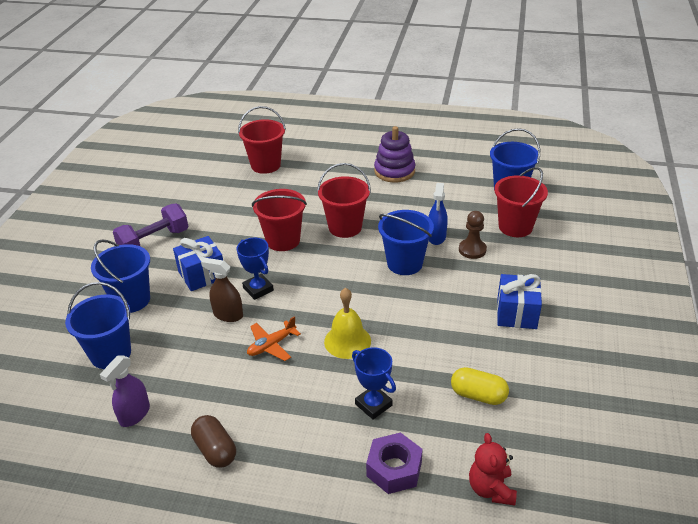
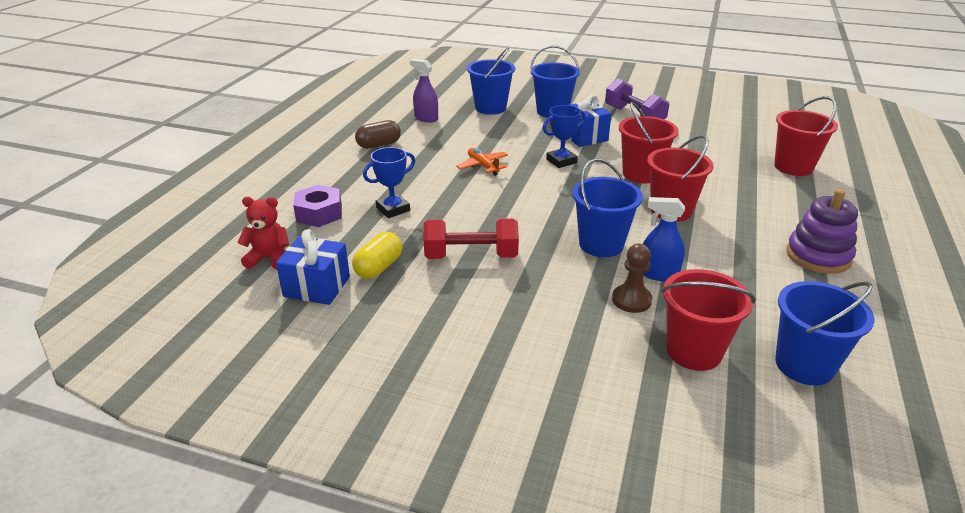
camera: 95 degrees right, 5 degrees down
brown spray bottle [201,258,243,322] -> none
yellow bell [324,288,371,359] -> none
blue gift [497,274,542,329] -> blue gift moved to [276,229,350,305]
none -> red dumbbell [424,218,519,259]

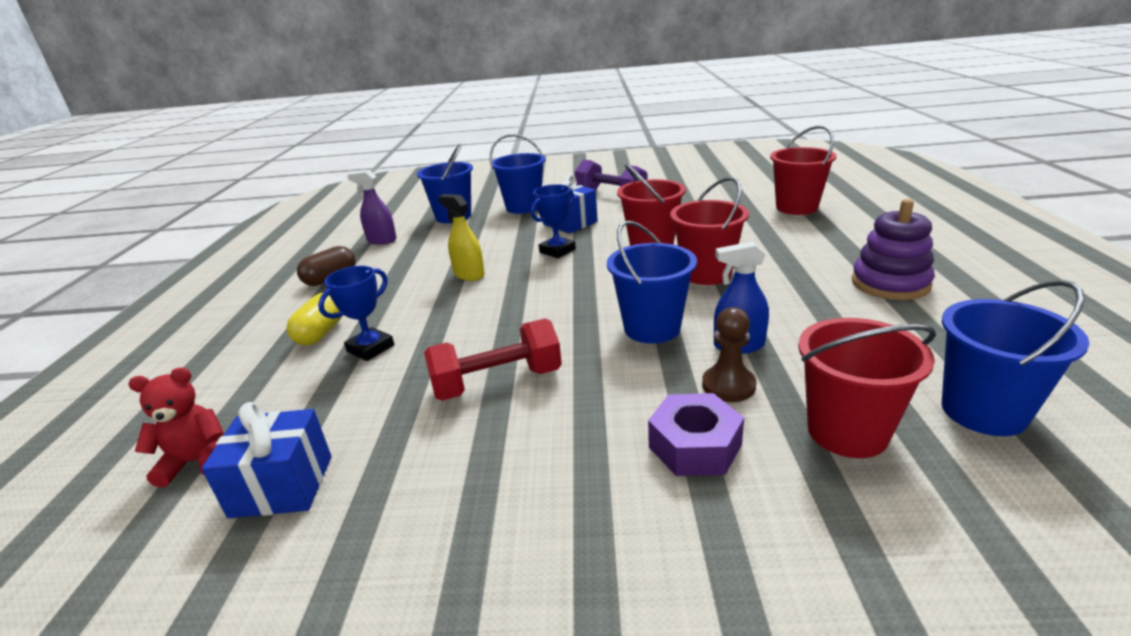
camera: 15 degrees left, 5 degrees down
purple nut [293,185,342,227] -> purple nut moved to [648,393,744,476]
yellow capsule [352,232,402,279] -> yellow capsule moved to [286,293,342,345]
orange plane [456,148,508,176] -> yellow spray bottle [438,194,485,281]

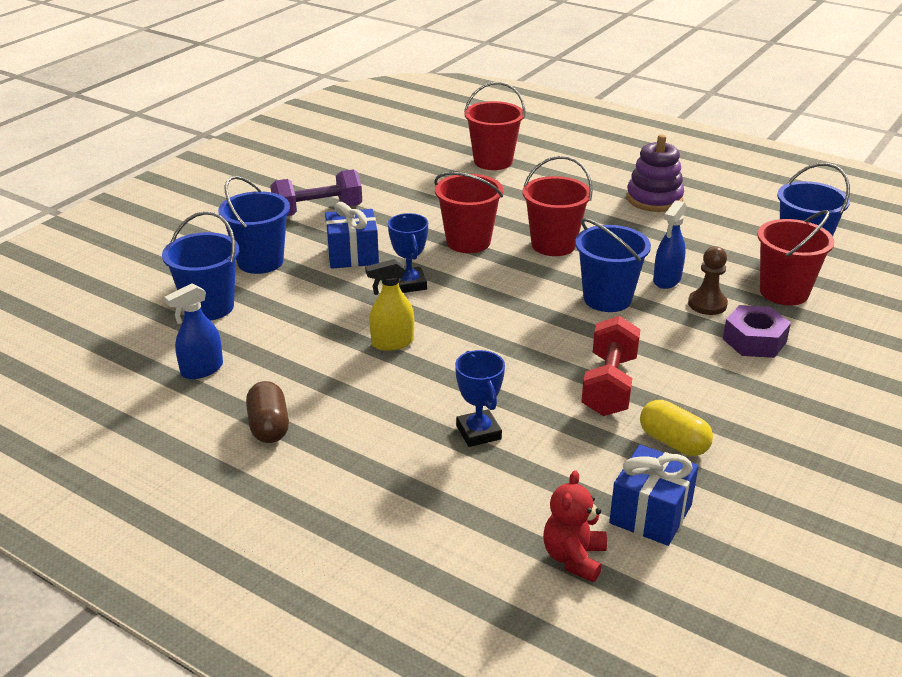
camera: 60 degrees left, 5 degrees up
yellow capsule [286,293,342,345] -> yellow capsule moved to [640,400,713,456]
purple spray bottle [347,170,397,244] -> blue spray bottle [164,283,223,379]

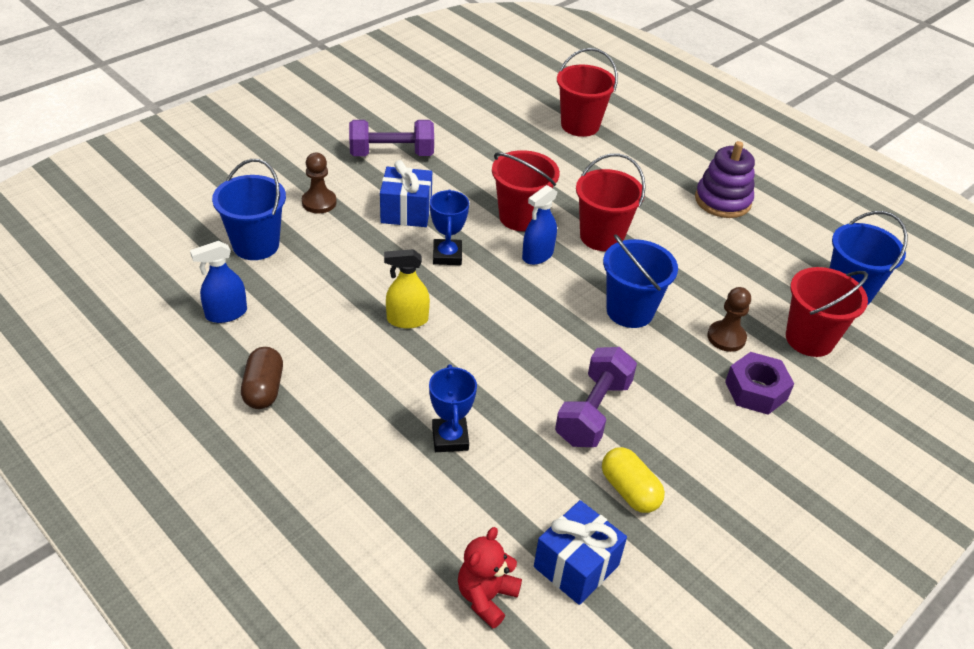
camera: 10 degrees right, 10 degrees up
blue bucket [218,176,290,274] -> brown pawn [302,153,337,213]
red dumbbell [581,316,640,416] -> purple dumbbell [555,347,637,447]
blue spray bottle [653,200,686,289] -> blue spray bottle moved to [522,185,558,265]

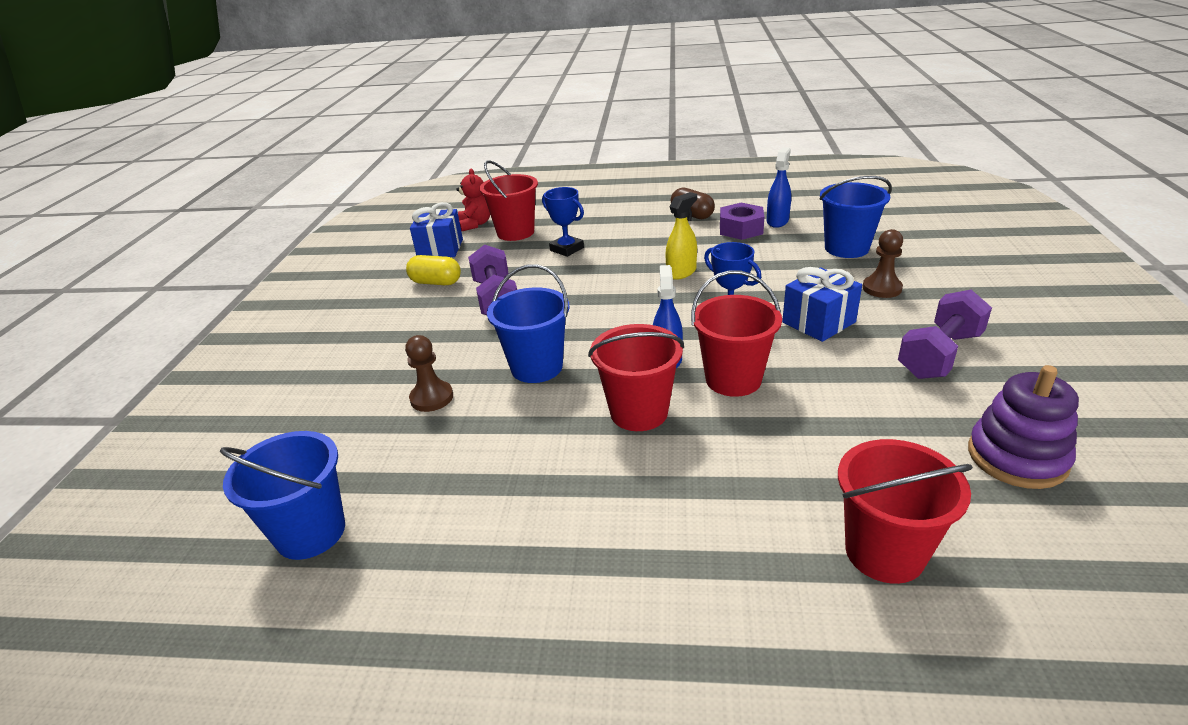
camera: 145 degrees right, 10 degrees down
purple stacking toy [695,141,755,218] -> purple stacking toy moved to [968,365,1079,489]
purple nut [725,352,794,415] -> purple nut moved to [720,203,764,240]
red bucket [786,267,868,357] -> red bucket moved to [479,160,538,241]

